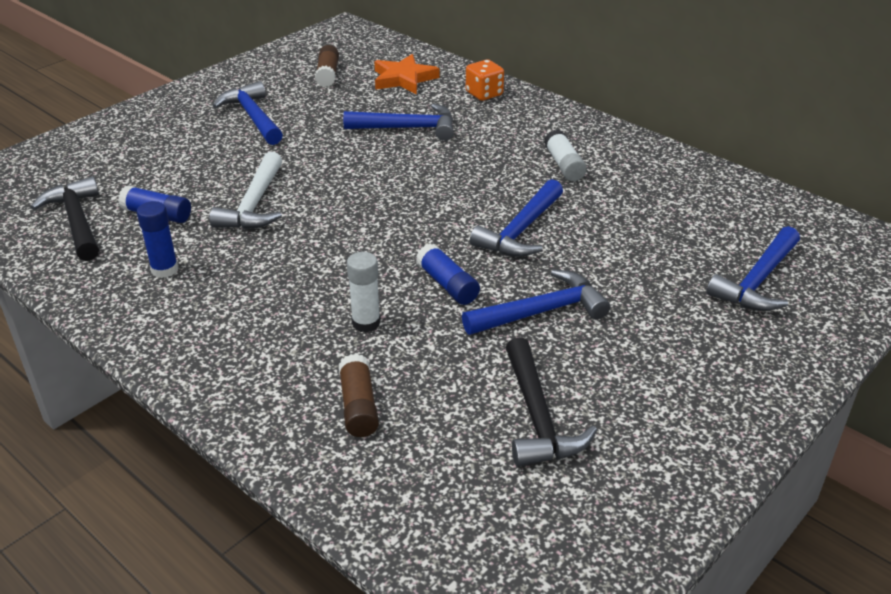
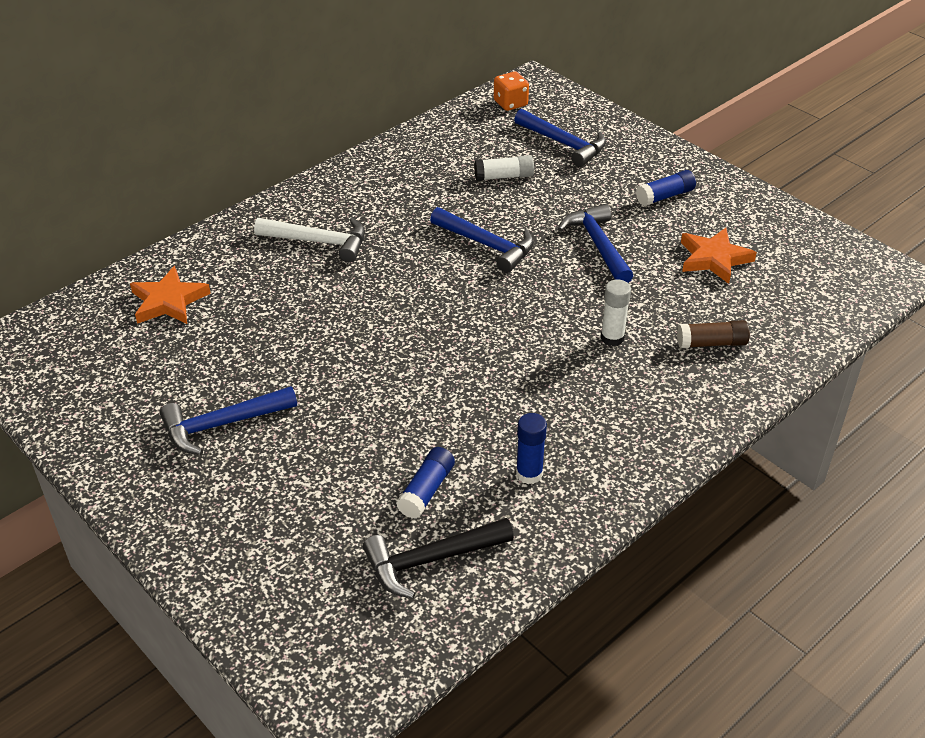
camera: 85 degrees left, 5 degrees up
white hammer [210,152,282,229] -> white hammer moved to [254,217,365,263]
brown glue stick [315,45,339,87] -> none
blue hammer [343,104,454,141] -> none
blue glue stick [416,244,480,305] -> blue glue stick moved to [636,170,696,206]
orange dice [466,59,504,101] -> orange dice moved to [494,71,529,111]
black hammer [505,337,597,467] -> orange star [681,228,757,284]
white glue stick [544,130,587,181] -> white glue stick moved to [474,155,534,181]

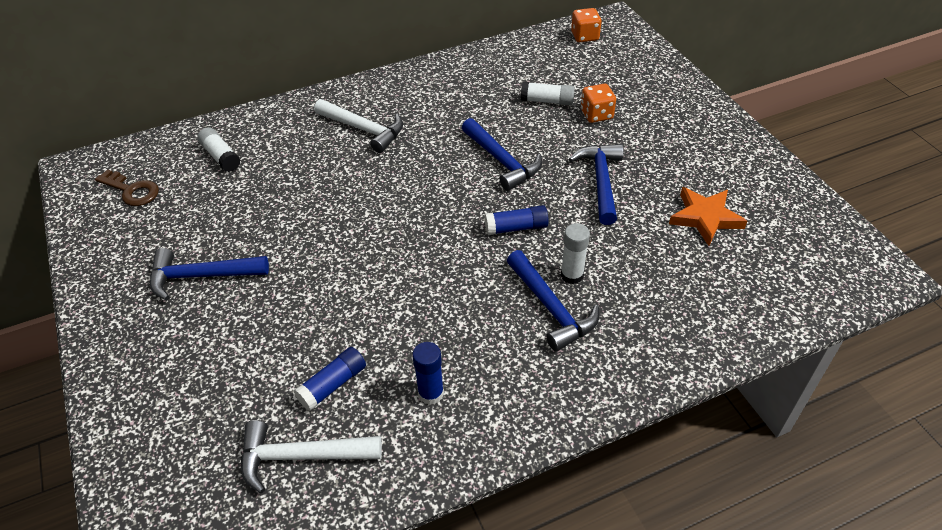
camera: 20 degrees right, 5 degrees up
orange star [130,266,211,324] -> white glue stick [197,127,240,172]
black hammer [363,518,514,599] -> white hammer [241,420,382,493]
blue hammer [514,109,606,167] -> blue hammer moved to [507,250,599,351]
blue glue stick [636,170,696,206] -> blue glue stick moved to [485,205,549,235]
brown glue stick [677,320,750,348] -> none
none -> brown key [95,169,159,206]
none -> orange dice [581,84,616,123]

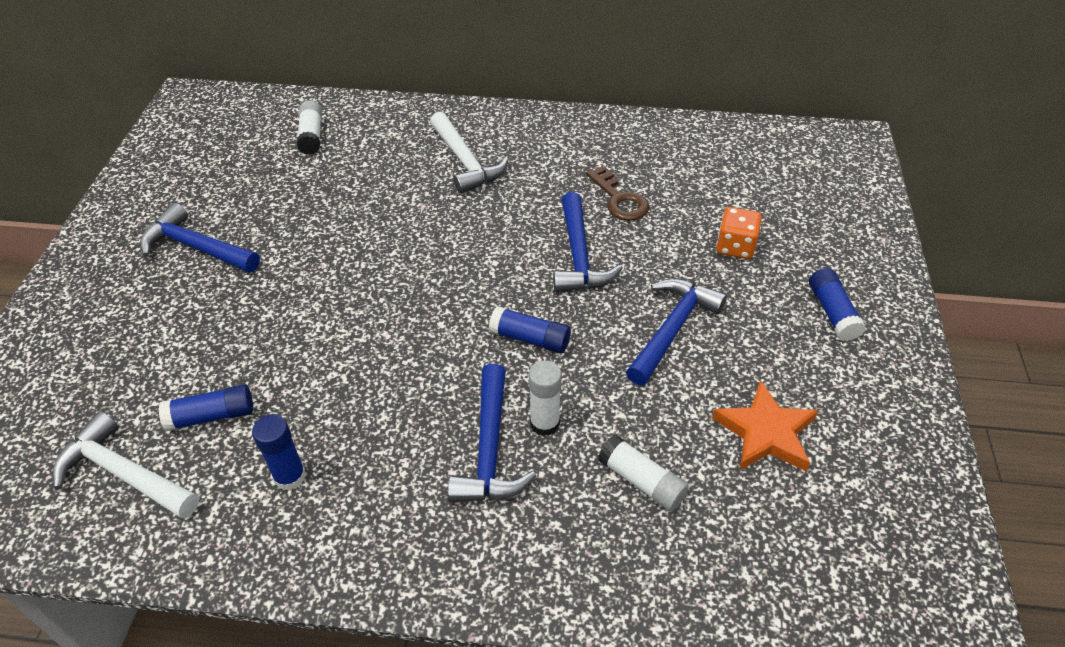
camera: 30 degrees right, 0 degrees up
brown key [95,169,159,206] -> brown key moved to [586,166,649,221]
white glue stick [521,82,575,105] -> white glue stick moved to [598,435,689,512]
orange dice [571,8,602,42] -> none
none -> blue glue stick [809,268,866,341]

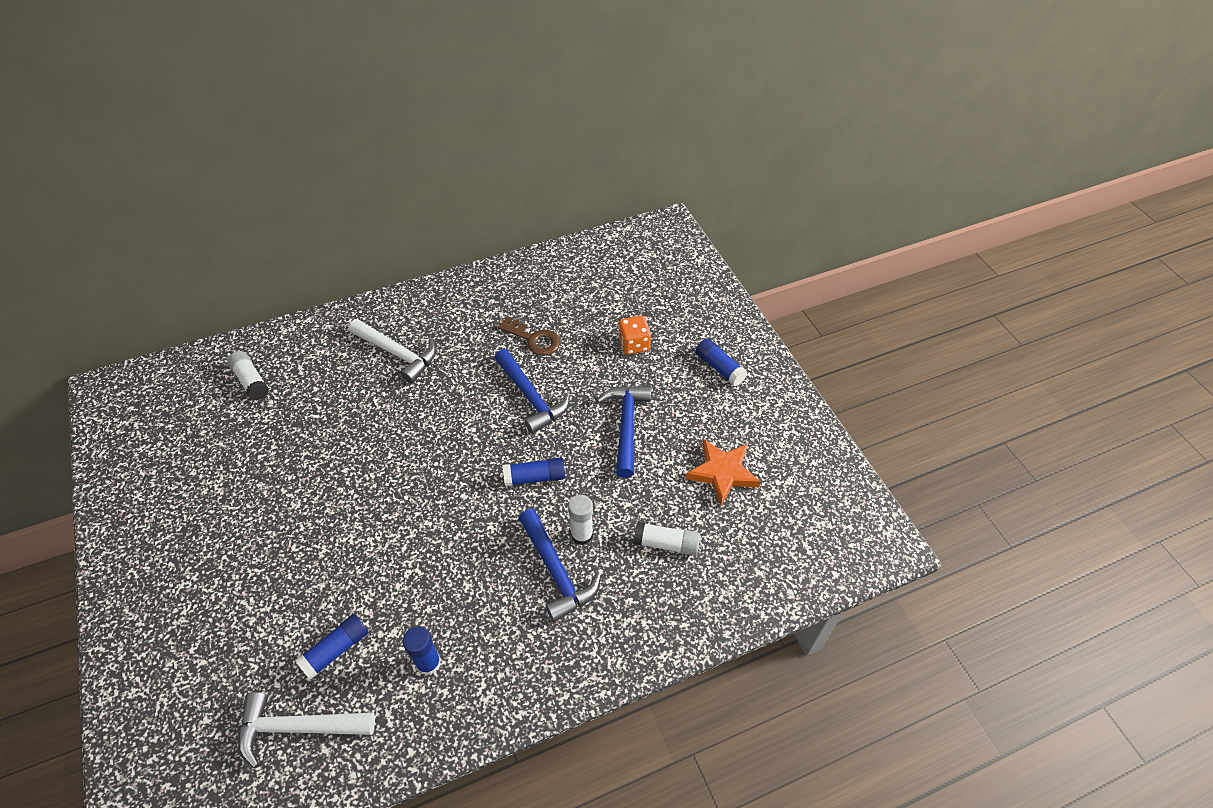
camera: 30 degrees left, 5 degrees up
blue hammer [140,203,260,273] -> none

